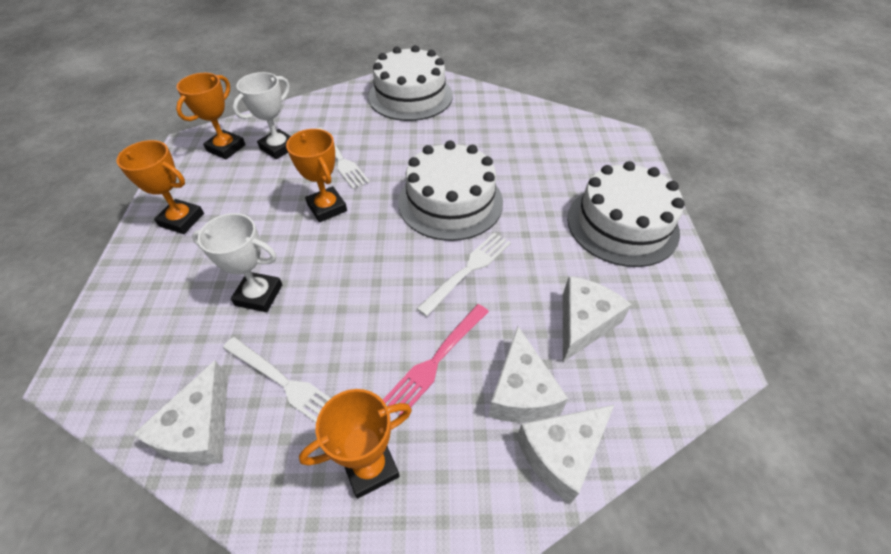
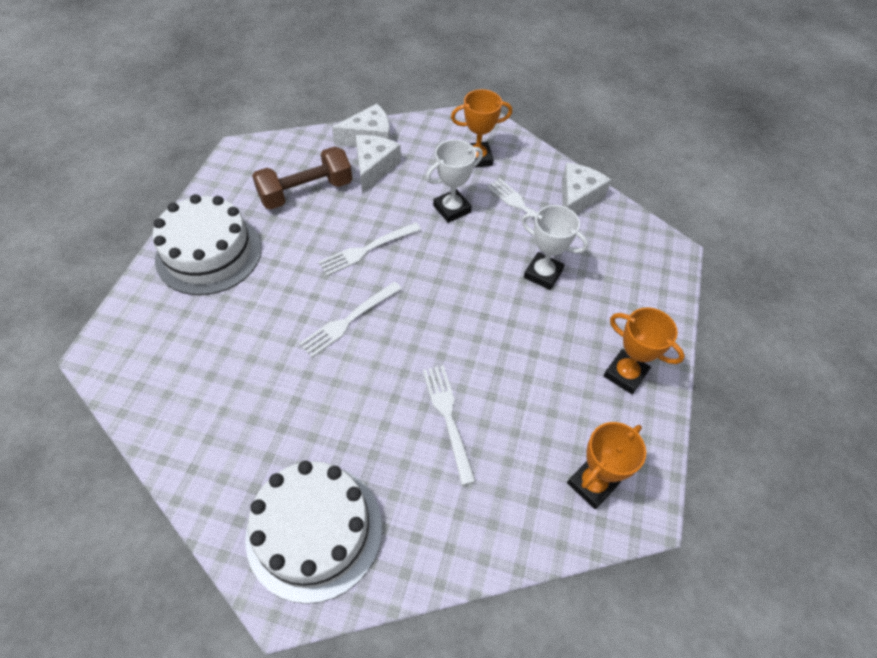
camera: 165 degrees left, 5 degrees up
white trophy [233,72,291,159] -> white trophy moved to [426,139,483,223]
orange trophy [286,129,347,222] -> none
pink fork [383,304,489,415] -> none
white cake [398,141,503,241] -> white fork [299,282,402,358]
white cheese [563,276,632,362] -> brown dumbbell [252,147,352,210]

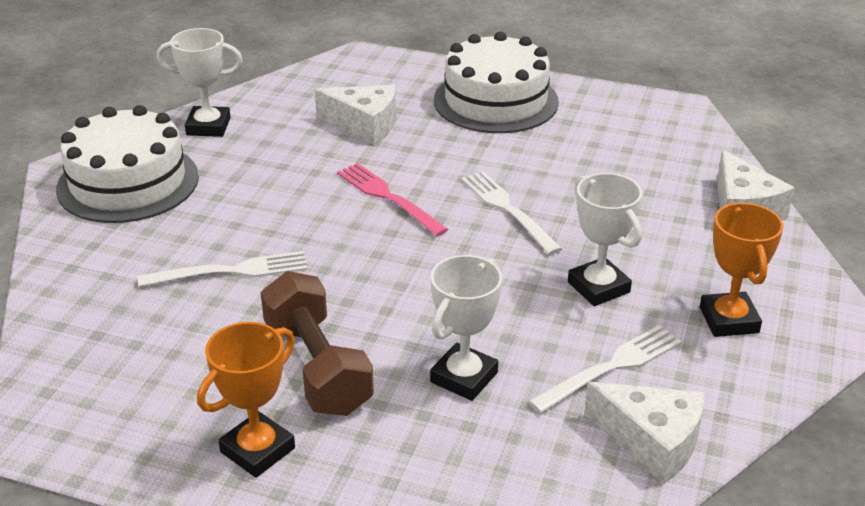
camera: 95 degrees right, 20 degrees down
brown dumbbell [252,147,352,210] -> brown dumbbell moved to [261,271,374,416]
white fork [299,282,402,358] -> pink fork [337,163,448,236]
white cheese [356,135,401,194] -> white cheese moved to [315,85,396,145]
orange trophy [567,422,646,509] -> none
none -> white trophy [157,28,243,137]

